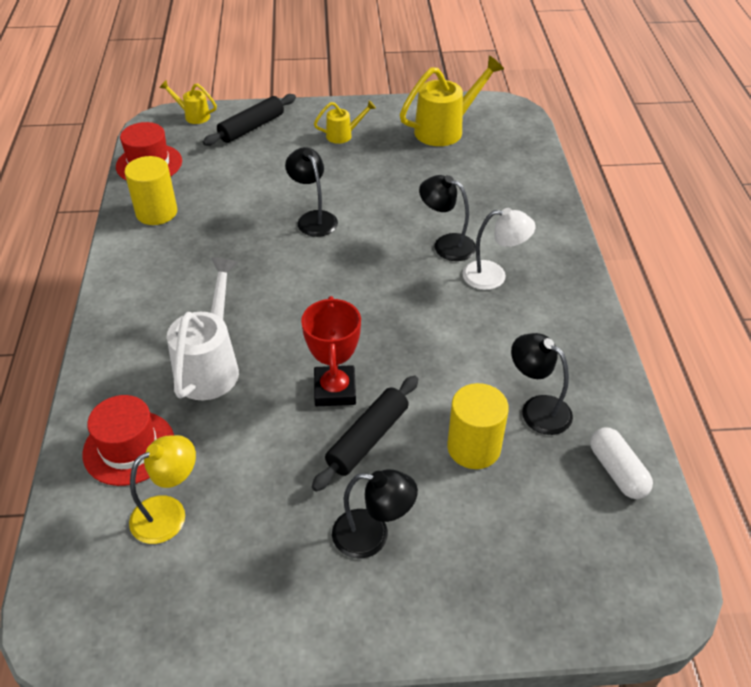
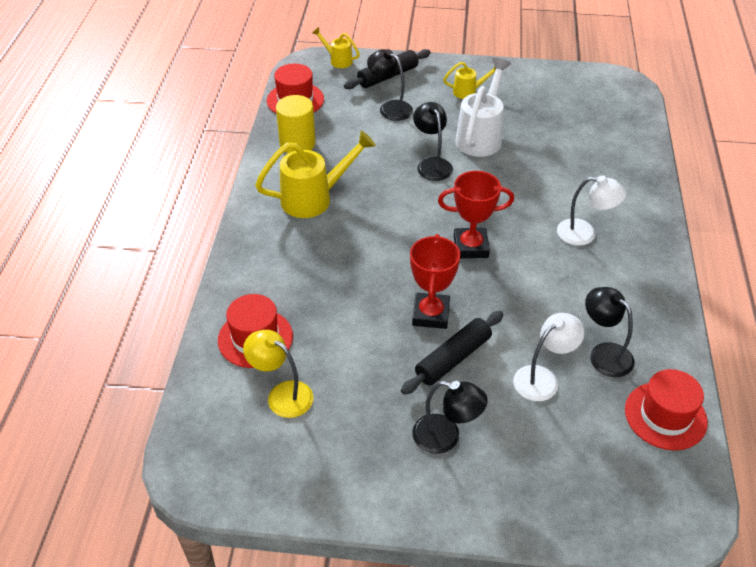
camera: 10 degrees right, 0 degrees up
yellow lamp [129,435,196,544] -> yellow lamp turned 120 degrees counterclockwise [243,330,313,418]
white watering can [167,258,239,400] -> white watering can moved to [455,58,511,157]
yellow watering can [400,55,504,146] -> yellow watering can moved to [255,130,376,218]
black lamp [419,175,476,261] -> black lamp moved to [367,49,413,121]
yellow cylinder [447,383,509,469] -> white lamp [513,313,584,401]
white capsule [590,428,653,499] -> red hat [625,369,708,450]
none -> red trophy [438,171,514,258]

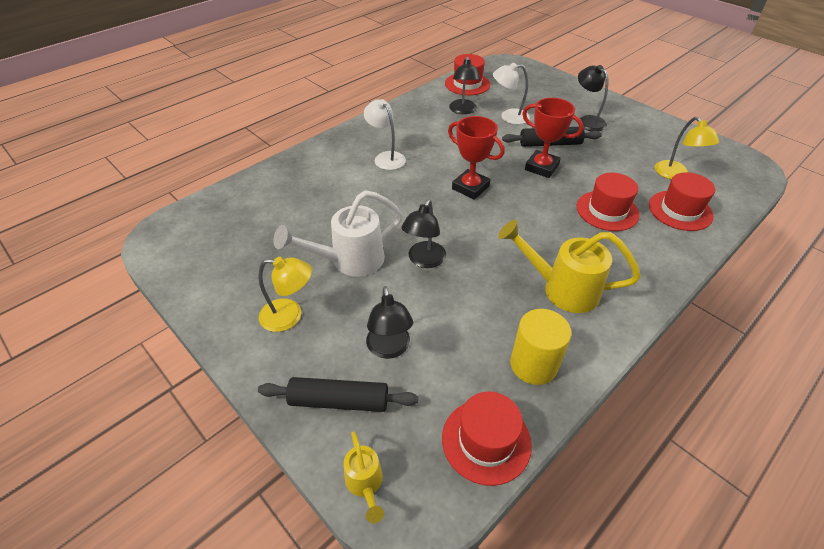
camera: 140 degrees left, 0 degrees up
red trophy [410,234,460,329] -> red trophy turned 75 degrees clockwise [522,98,584,178]
yellow watering can [443,62,496,99] -> yellow lamp [258,257,312,332]
none -> red hat [577,173,640,231]

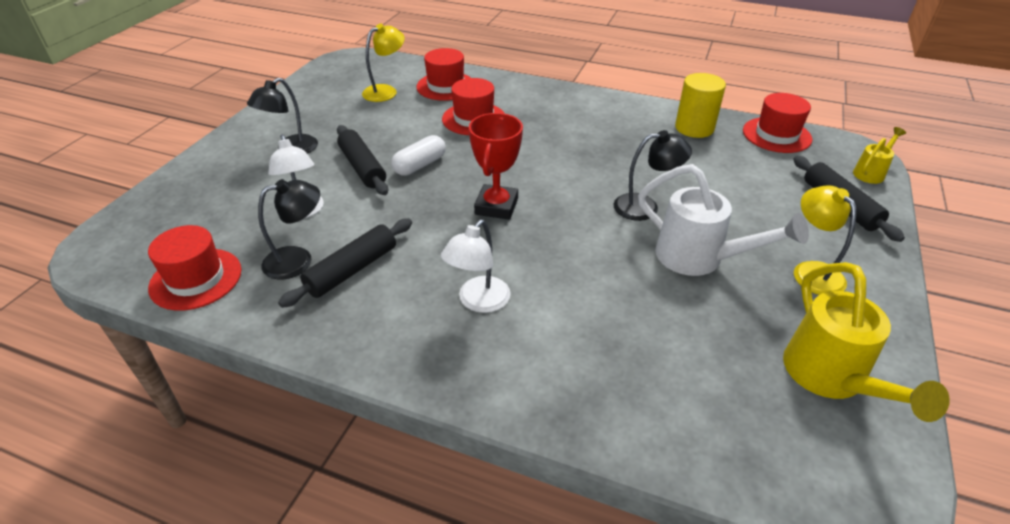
camera: 115 degrees left, 5 degrees down
black lamp [366,286,413,359] -> none
yellow watering can [498,220,641,313] -> yellow watering can moved to [783,262,950,422]
red trophy [522,98,584,178] -> white capsule [391,135,446,176]
none -> black rolling pin [278,218,412,308]

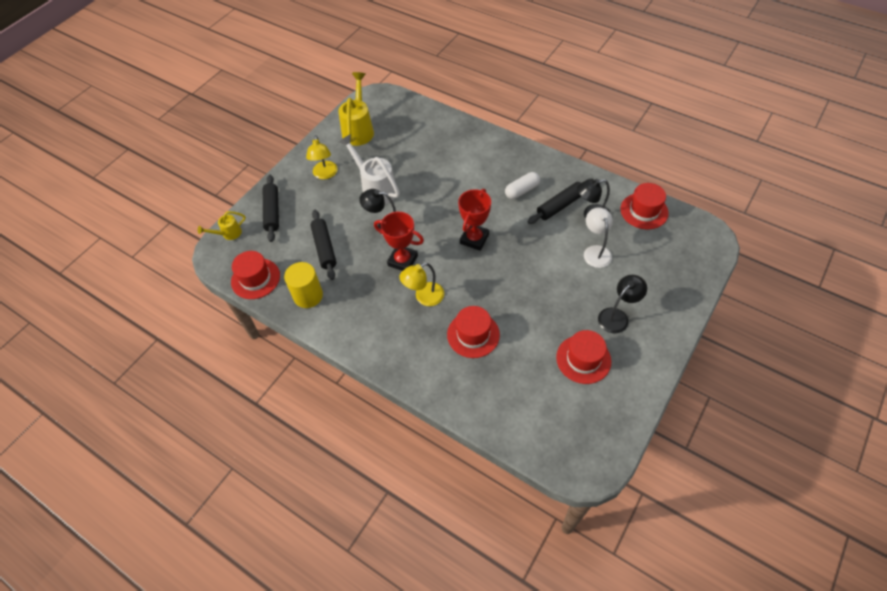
camera: 165 degrees left, 15 degrees up
black rolling pin [337,125,388,195] -> black rolling pin moved to [311,210,336,280]
yellow lamp [362,24,405,102] -> yellow lamp moved to [399,263,444,306]
white capsule [391,135,446,176] -> white capsule moved to [505,172,540,199]
red hat [416,48,471,101] -> red hat moved to [556,330,611,384]
white lamp [441,220,511,313] -> none
none -> red trophy [374,212,424,271]

